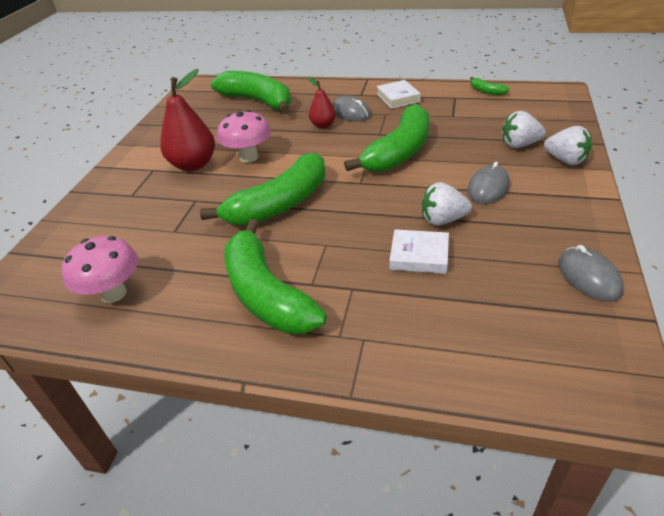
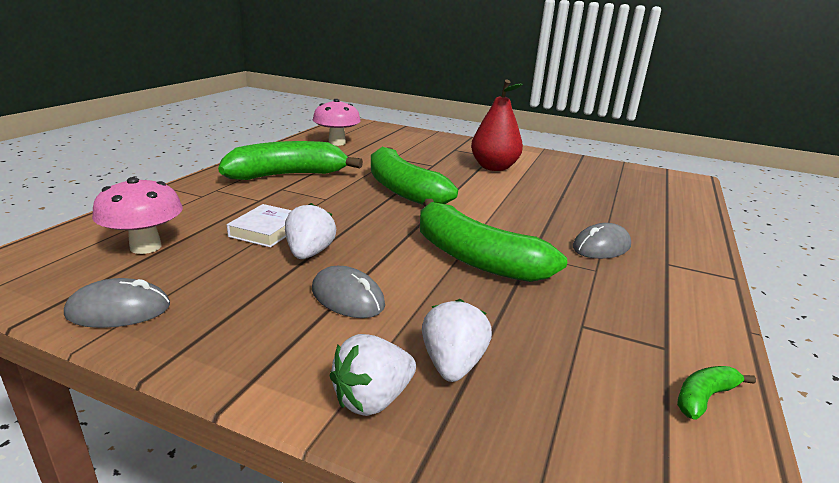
camera: 95 degrees right, 15 degrees down
green banana [211,71,291,113] -> none
pink mushroom [217,110,271,163] -> pink mushroom moved to [92,177,183,254]
red pear [308,77,336,128] -> none
white book [377,80,421,109] -> none

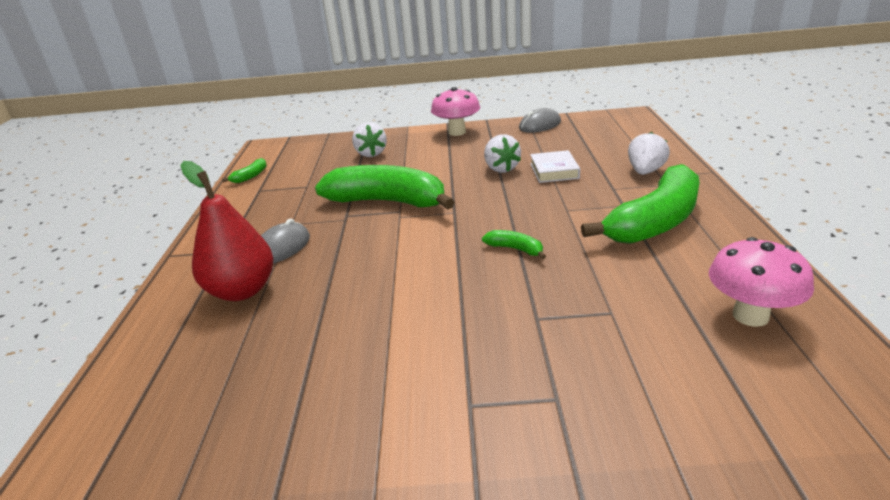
camera: 160 degrees right, 5 degrees up
pink mushroom [92,177,183,254] -> pink mushroom moved to [431,87,480,136]
grey mouse [312,266,385,318] -> none
white strawberry [330,334,416,416] -> white strawberry moved to [628,132,670,175]
green banana [371,147,458,205] -> green banana [482,230,546,259], size x0.41
red pear [471,79,523,171] -> red pear moved to [180,161,273,301]

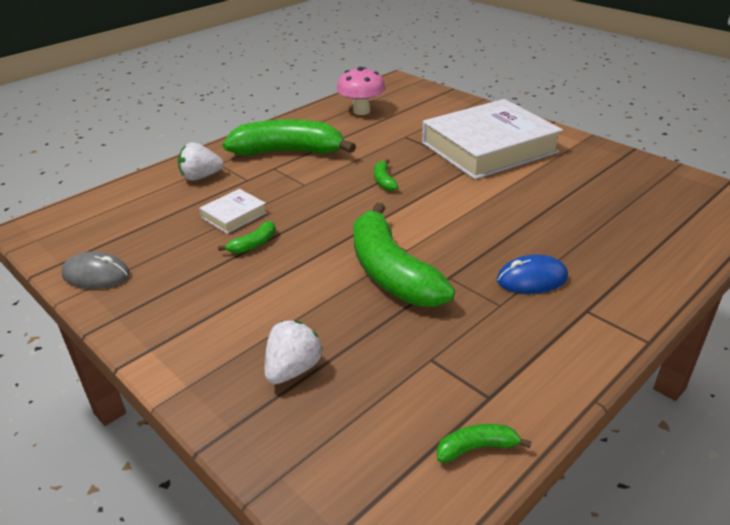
camera: 135 degrees left, 5 degrees up
red pear [180,161,273,301] -> none
grey mouse [261,219,310,264] -> blue mouse [497,255,568,294]
pink mushroom [431,87,480,136] -> none
white strawberry [484,134,521,173] -> green banana [218,221,275,254]
none -> white book [422,99,563,180]

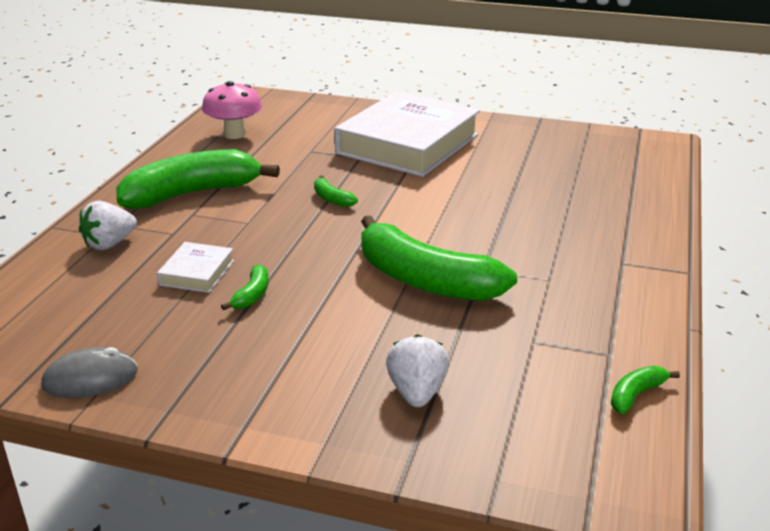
camera: 30 degrees left, 5 degrees down
blue mouse [497,255,568,294] -> none

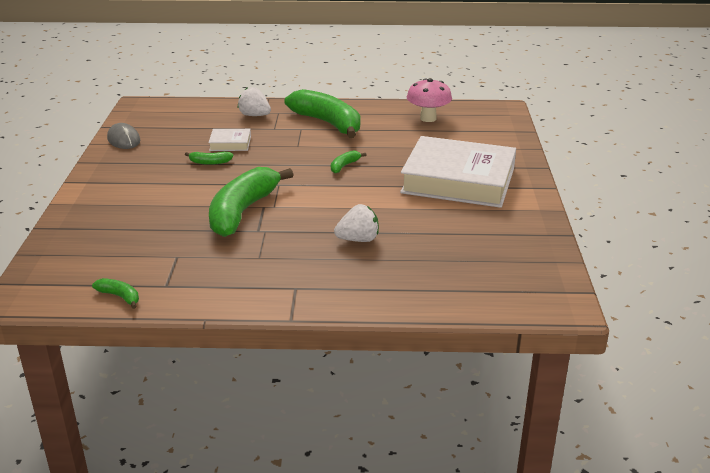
camera: 75 degrees right, 0 degrees up
white strawberry [386,334,449,408] -> white strawberry moved to [334,204,379,242]

